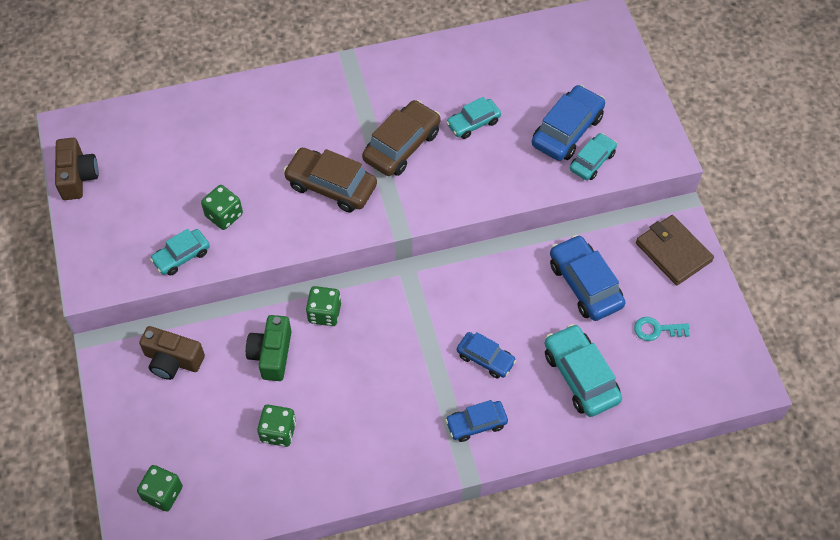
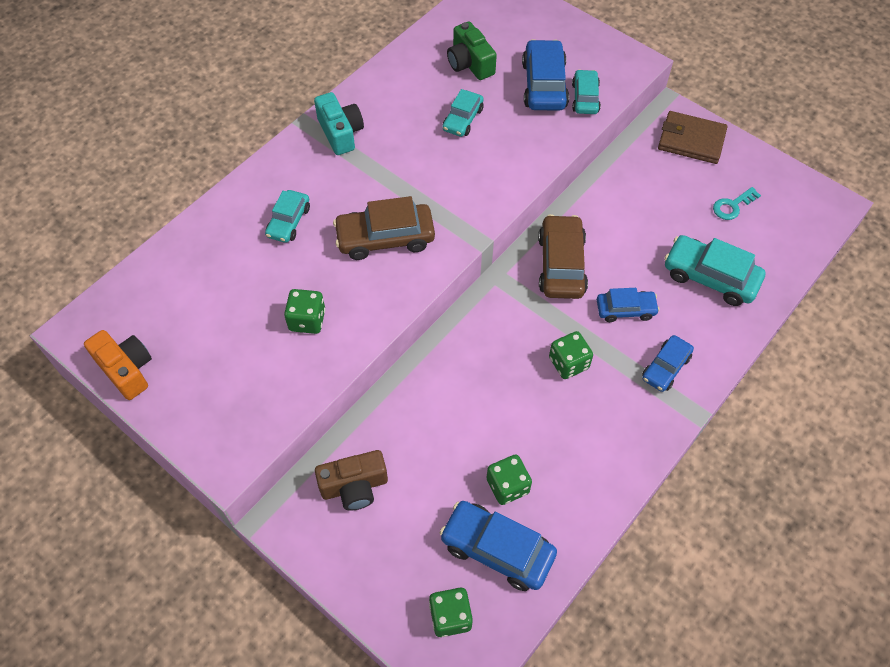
camera: 35 degrees left, 0 degrees up
brown camera [55,138,99,200] -> orange camera [84,330,152,400]
turquoise car [150,229,210,276] -> turquoise car moved to [265,190,310,243]
green camera [246,315,292,381] -> green camera moved to [447,21,497,80]
green dice [306,286,341,326] -> green dice moved to [549,331,593,379]
brown car [362,100,441,176] -> brown car moved to [538,214,588,299]
blue car [550,235,626,321] -> blue car moved to [440,501,557,591]
none -> turquoise camera [314,92,364,155]

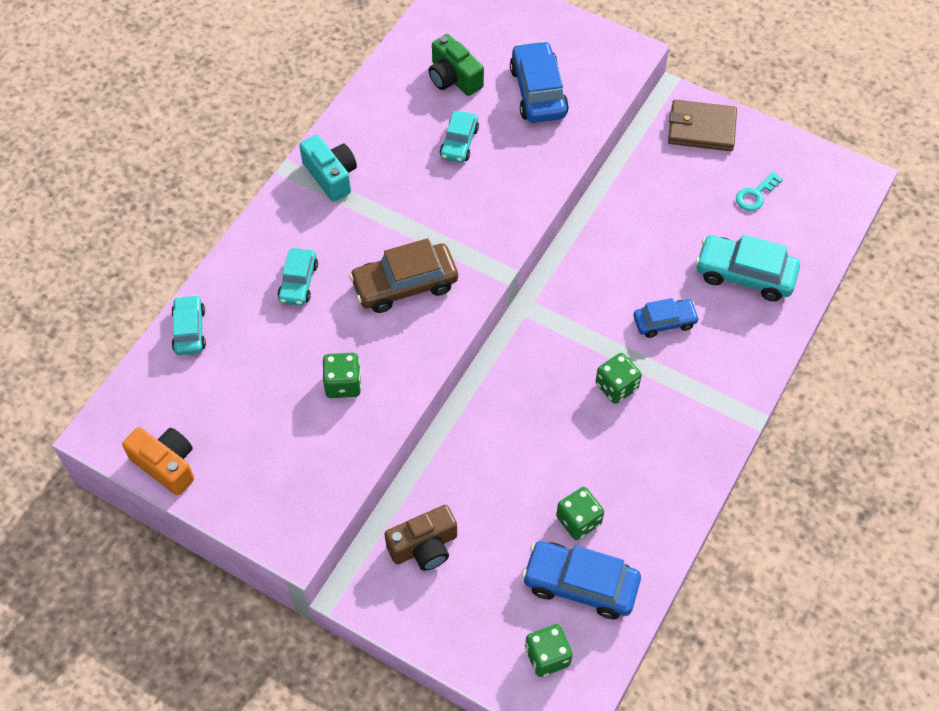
camera: 10 degrees left, 0 degrees up
brown car [538,214,588,299] -> none
turquoise car [572,69,601,114] -> turquoise car moved to [171,295,206,355]
blue car [642,335,694,392] -> none

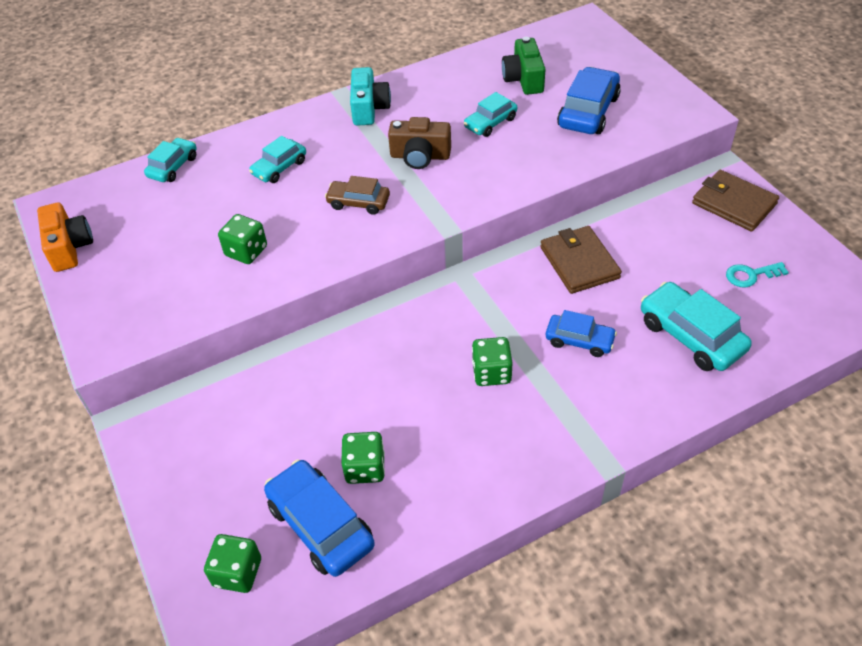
camera: 35 degrees right, 10 degrees down
brown car [349,238,458,313] -> brown car [325,176,390,215], size x0.62
brown camera [384,505,457,571] -> brown camera moved to [388,117,451,169]
none -> brown wallet [540,226,622,294]

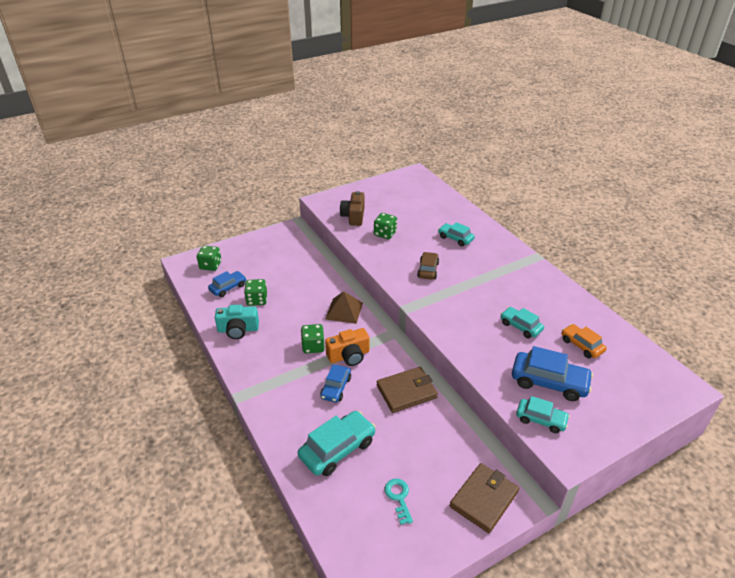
camera: 85 degrees right, 10 degrees down
orange camera [37,202,93,272] -> orange camera moved to [325,328,370,366]
turquoise car [144,138,197,182] -> turquoise car moved to [516,396,570,433]
blue car [264,460,375,577] -> blue car [208,271,246,297], size x0.62
turquoise camera [350,67,391,126] -> turquoise camera moved to [215,305,259,339]
brown camera [388,117,451,169] -> brown camera moved to [340,191,365,226]
green camera [502,37,546,95] -> orange car [561,324,607,358]
none -> brown pyramid [325,292,363,324]

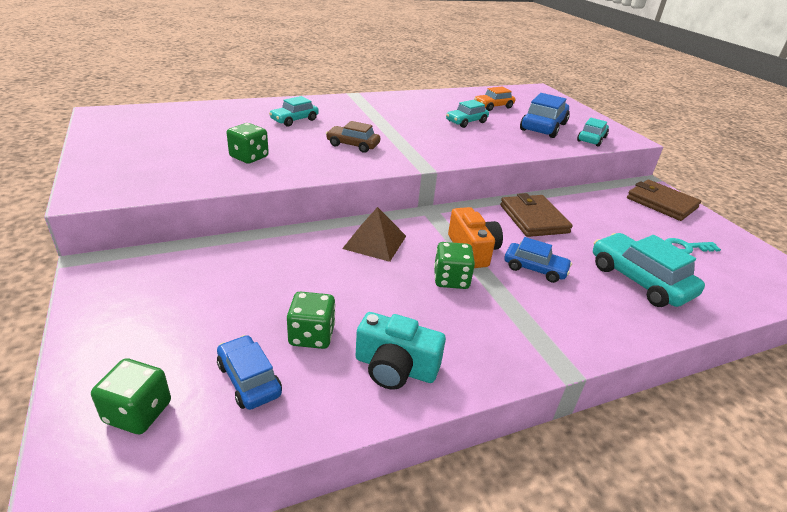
camera: 85 degrees left, 5 degrees down
turquoise camera [215,305,259,339] -> turquoise camera turned 105 degrees clockwise [356,312,446,390]
brown camera [340,191,365,226] -> none

